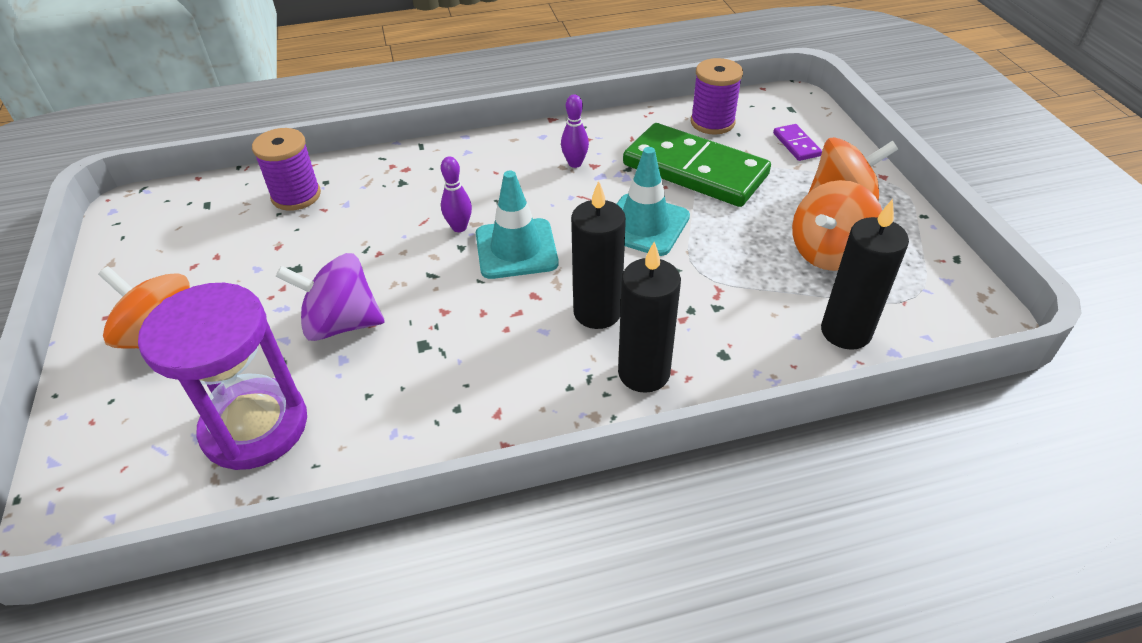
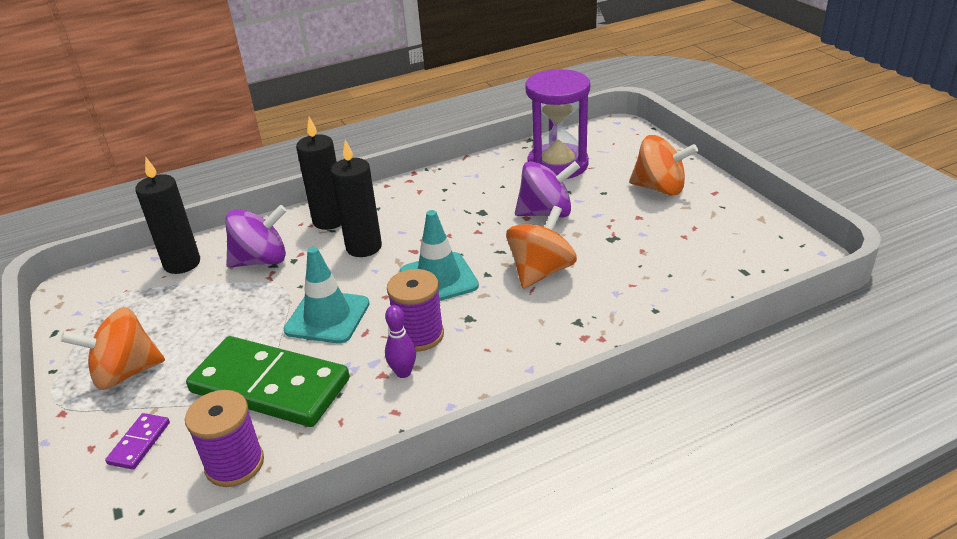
camera: 170 degrees right, 10 degrees down
purple spool [252,128,321,211] -> purple spool moved to [387,269,444,351]
purple bowling pin [441,156,472,232] -> none
purple domino [773,124,822,161] -> purple domino turned 45 degrees clockwise [105,413,170,470]
orange spinning top [792,180,882,271] -> orange spinning top moved to [506,206,577,289]
none -> purple spinning top [225,205,287,268]

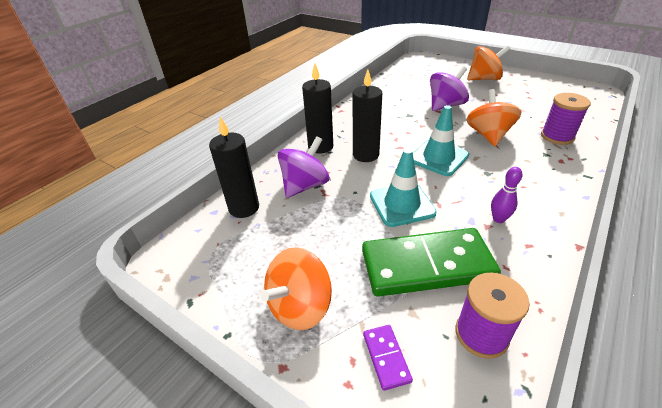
camera: 30 degrees left, 5 degrees up
purple spool [387,269,444,351] -> purple spool moved to [541,93,591,145]
purple hourglass [525,69,590,179] -> none

